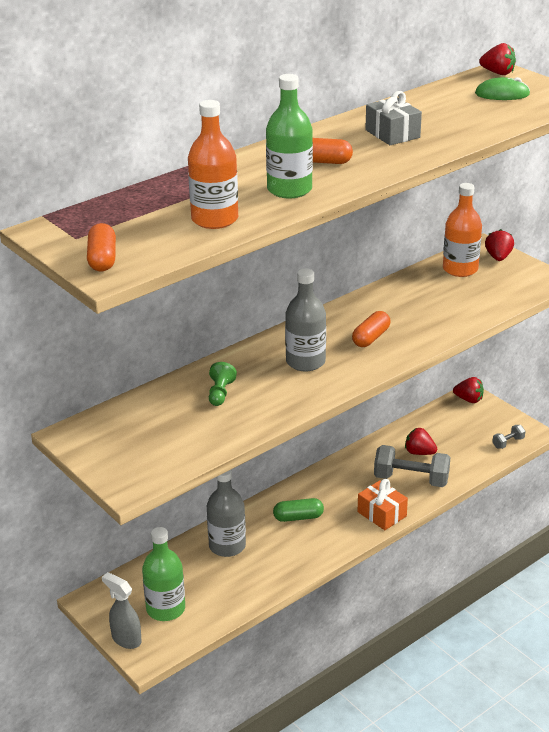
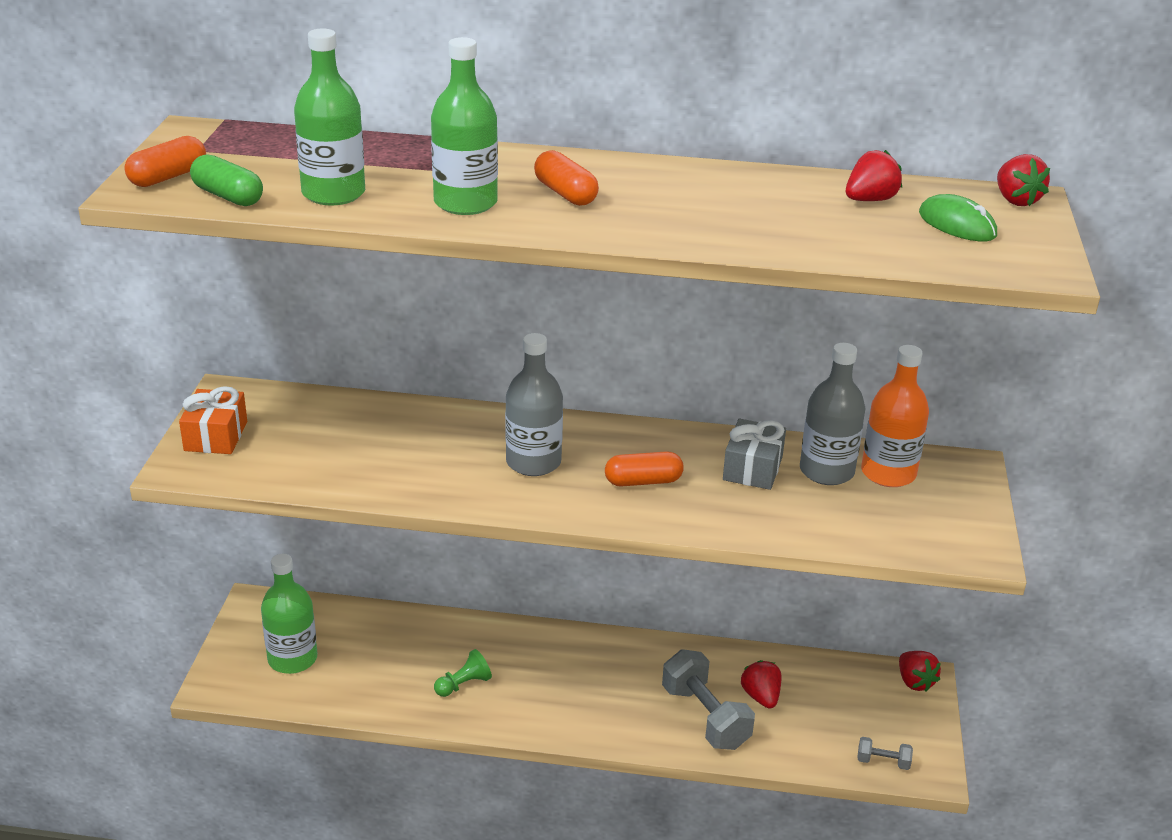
camera: 45 degrees right, 0 degrees up
grey spray bottle [102,572,142,649] -> none
orange bottle [188,100,238,229] -> green bottle [294,29,365,205]
grey bottle [207,470,246,557] -> grey bottle moved to [800,343,866,485]
green pawn [209,362,237,406] -> green pawn moved to [434,649,492,697]
green capsule [273,498,324,522] -> green capsule moved to [190,154,263,206]
orange gift [357,479,408,530] -> orange gift moved to [179,386,247,454]
grey gift [365,91,422,145] -> grey gift moved to [723,419,786,490]
red strawberry [485,229,514,261] -> red strawberry moved to [846,150,902,201]

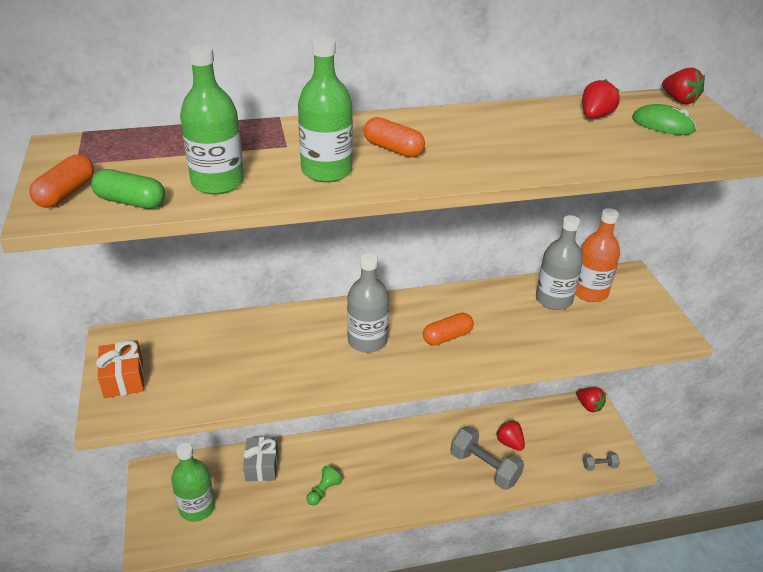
camera: 20 degrees left, 5 degrees up
grey gift [723,419,786,490] -> grey gift moved to [243,437,278,481]

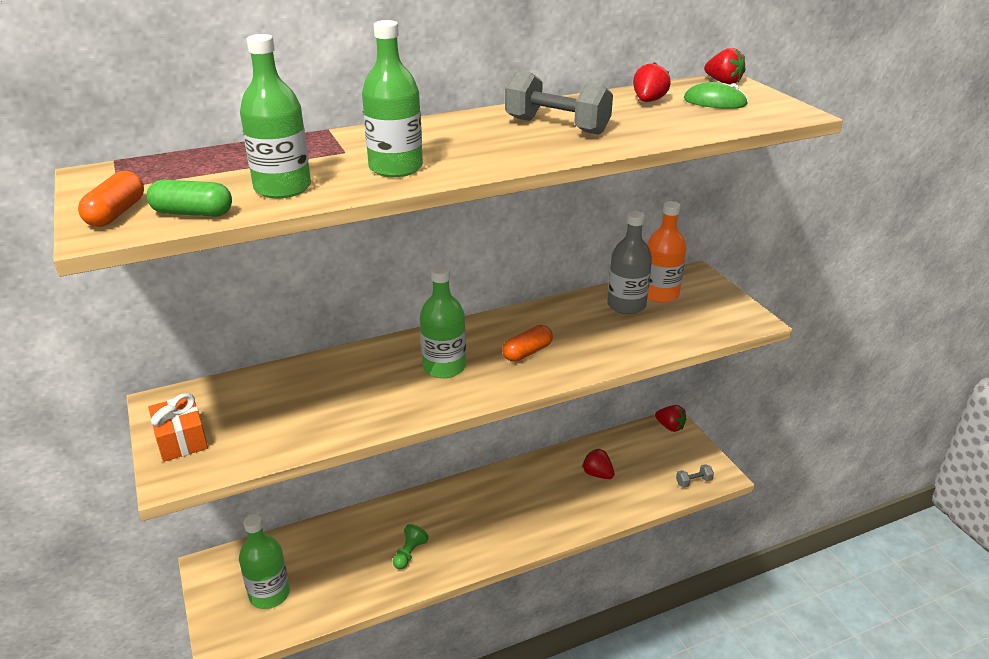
camera: 10 degrees left, 5 degrees down
grey gift [243,437,278,481] -> none
grey bottle [347,253,389,353] -> green bottle [420,265,466,378]
orange capsule [364,117,425,157] -> none
grey dumbbell [450,426,524,490] -> grey dumbbell moved to [505,70,613,135]

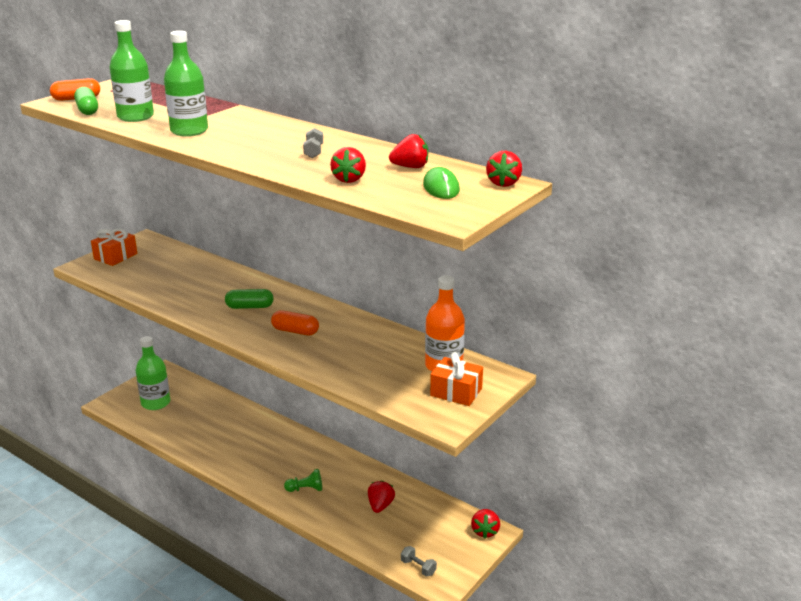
camera: 60 degrees right, 5 degrees down
green pawn [393,524,429,569] -> green pawn moved to [284,469,322,492]
green bottle [420,265,466,378] -> green capsule [225,289,273,309]
grey dumbbell [505,70,613,135] -> grey dumbbell [303,128,323,158], size x0.47
grey bottle [607,211,652,314] -> none
none -> red strawberry [330,147,366,183]
none -> orange gift [430,352,483,406]

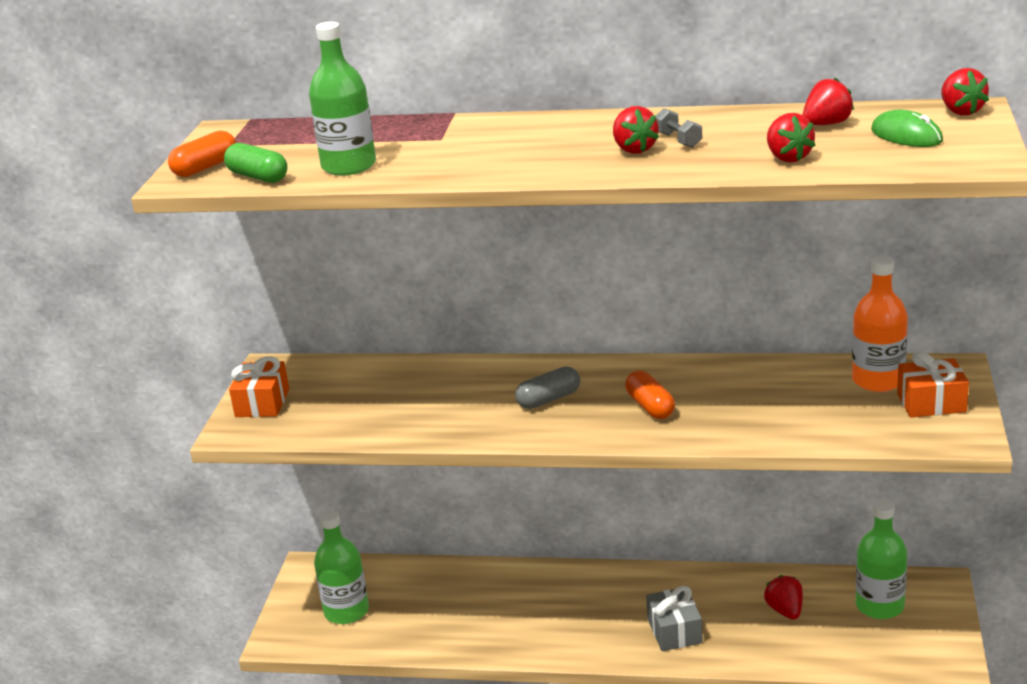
camera: 25 degrees left, 0 degrees up
green bottle [164,31,208,136] -> green bottle moved to [856,500,907,619]
green capsule [225,289,273,309] -> grey capsule [515,366,580,409]
orange capsule [271,310,319,335] -> orange capsule turned 75 degrees clockwise [625,370,675,419]
green pawn [284,469,322,492] -> grey gift [646,586,703,651]
grey dumbbell [401,546,437,577] -> none
red strawberry [471,509,500,539] -> red strawberry moved to [613,106,659,154]

